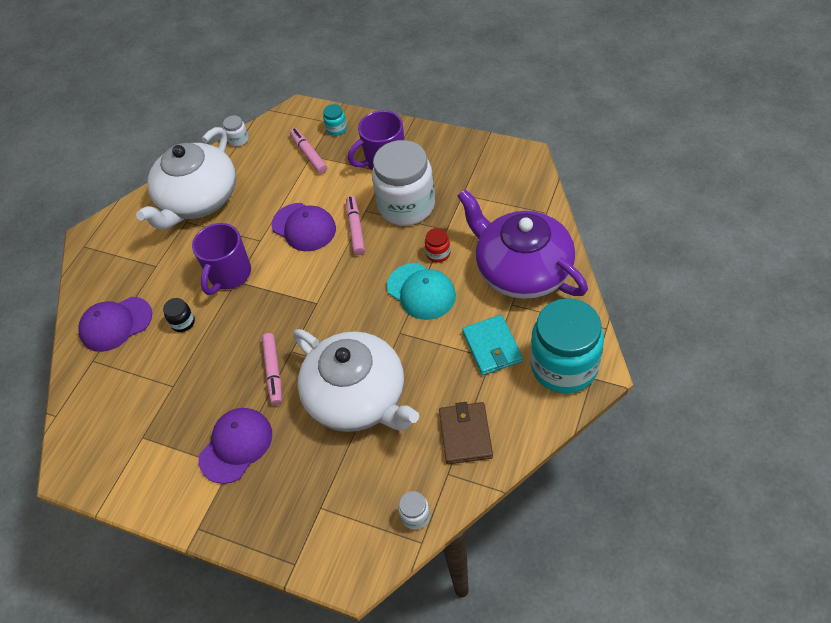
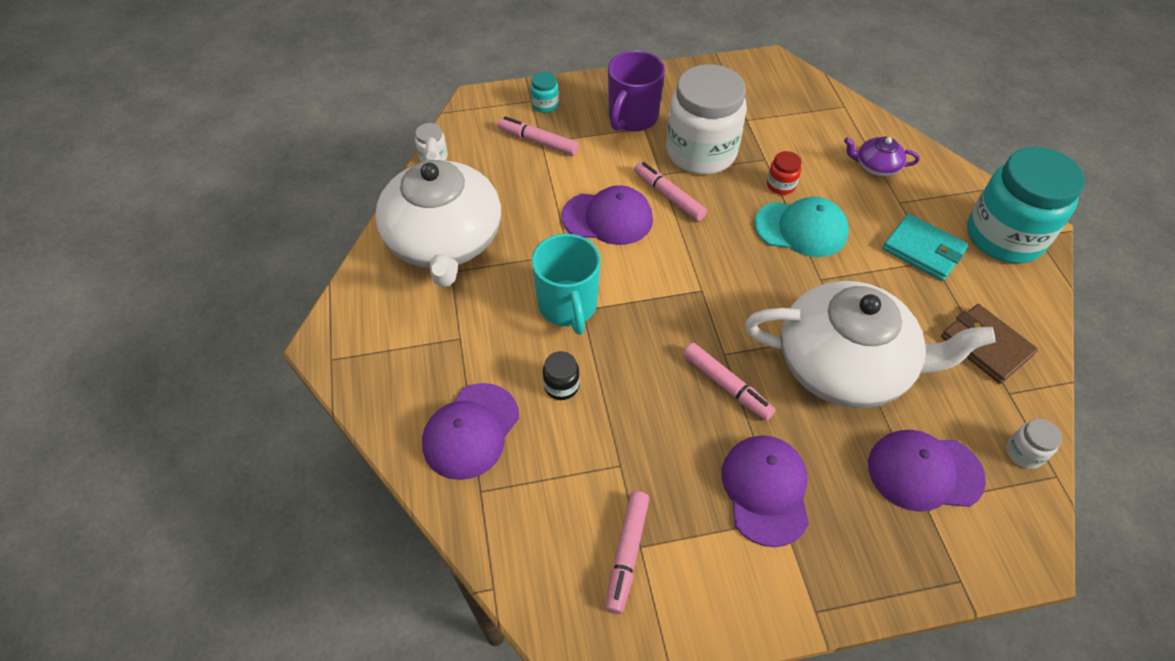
camera: 40 degrees left, 0 degrees up
purple mug [192,223,251,295] -> turquoise mug [531,234,601,335]
purple teapot [458,189,588,299] -> purple teapot [844,137,920,177], size x0.41
none -> pink marker [606,491,649,614]
none -> purple cap [868,430,986,512]

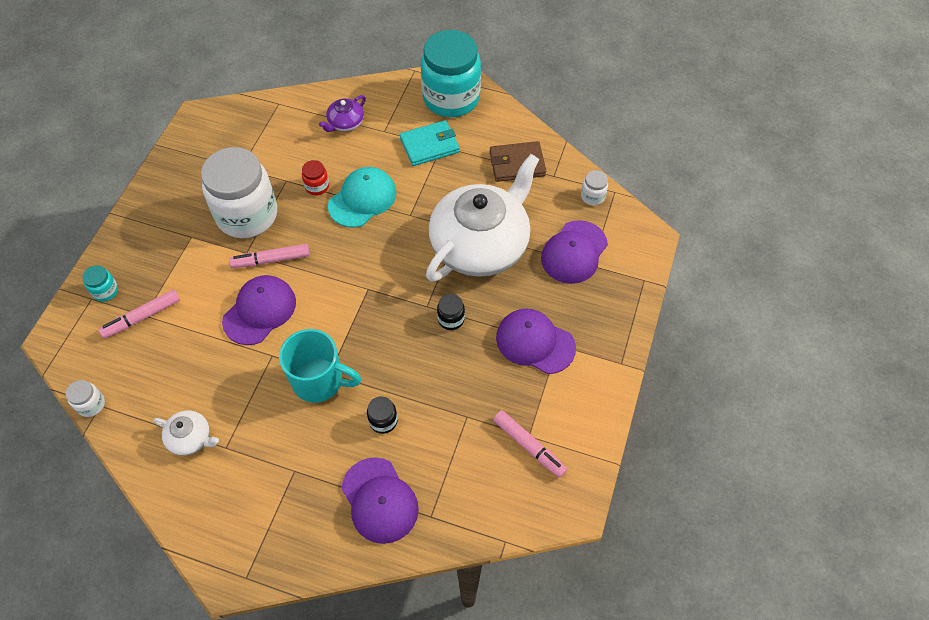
camera: 60 degrees left, 5 degrees up
white teapot [375,137,501,287] -> white teapot [153,411,219,456], size x0.41
purple mug [608,50,665,132] -> none
pink marker [683,343,775,421] -> black jar [437,294,465,330]

